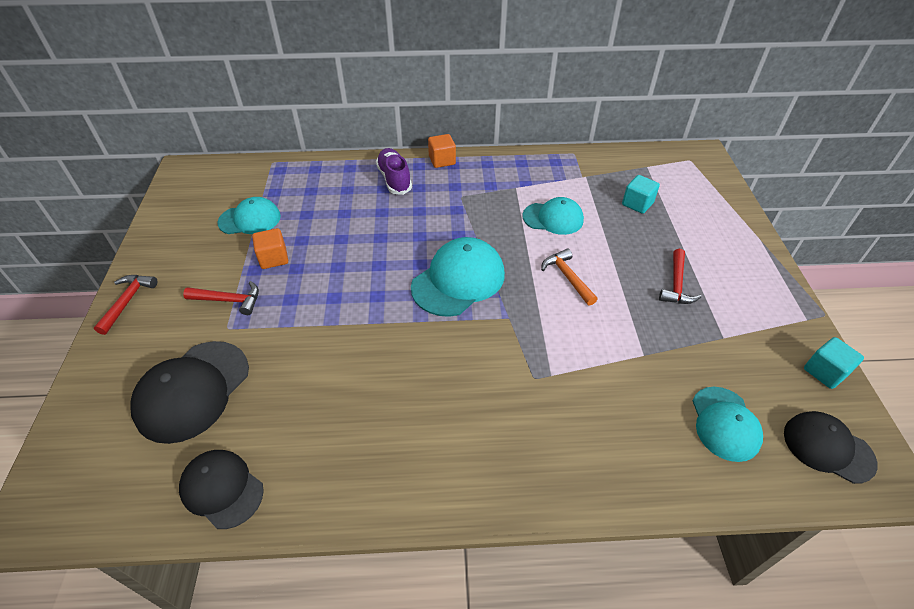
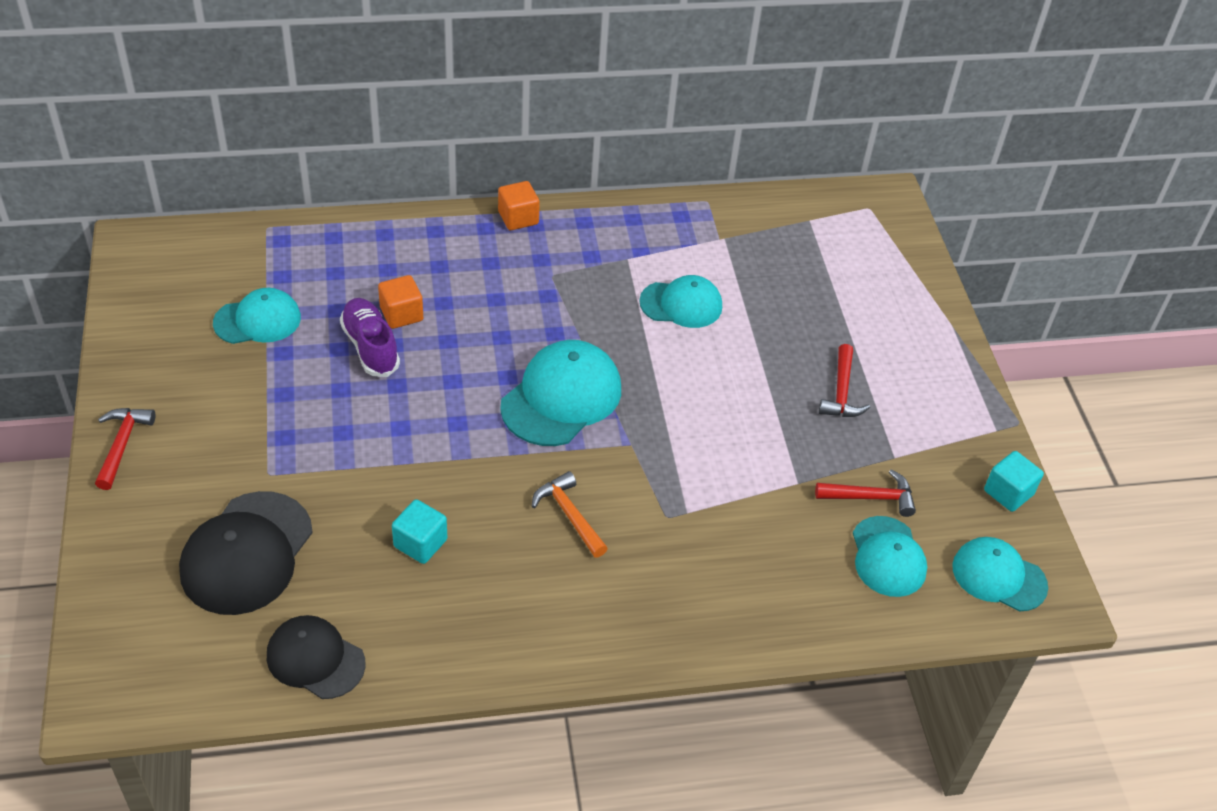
camera: 10 degrees left, 0 degrees up
red hammer [183,281,259,315] -> red hammer moved to [815,470,916,517]
orange cube [252,228,288,269] -> orange cube moved to [378,275,423,329]
purple shoe [376,148,412,195] -> purple shoe moved to [340,298,400,377]
orange hammer [541,248,597,306] -> orange hammer moved to [532,471,608,558]
turquoise cube [622,175,660,214] -> turquoise cube moved to [392,499,447,564]
black cap [784,411,878,484] -> turquoise cap [952,537,1048,611]

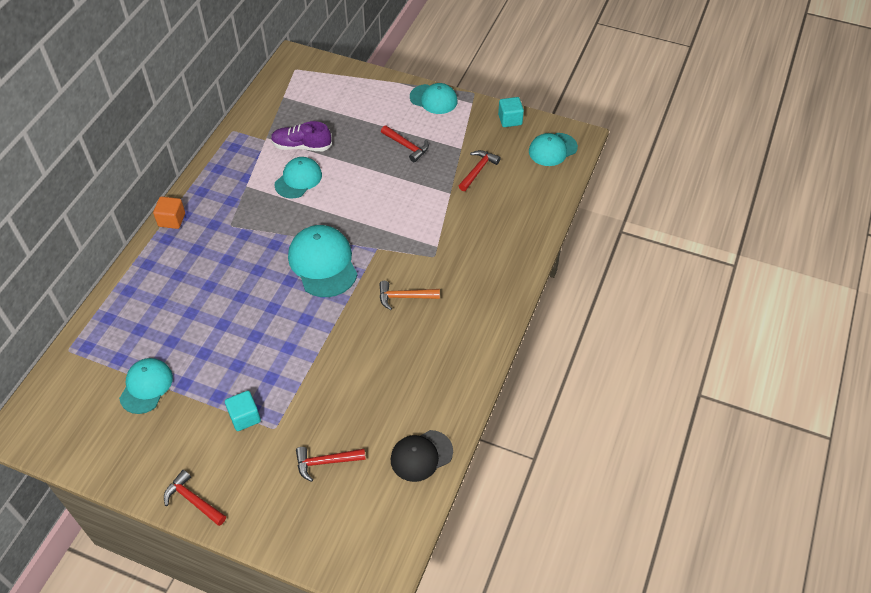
camera: 55 degrees left, 5 degrees up
black cap [179,491,313,615] -> red hammer [296,447,366,482]
purple shoe [340,298,400,377] -> purple shoe moved to [271,121,332,151]
orange cube [378,275,423,329] -> none
turquoise cube [392,499,447,564] -> turquoise cube moved to [225,391,261,431]
turquoise cap [853,516,927,597] -> turquoise cap moved to [410,83,458,114]

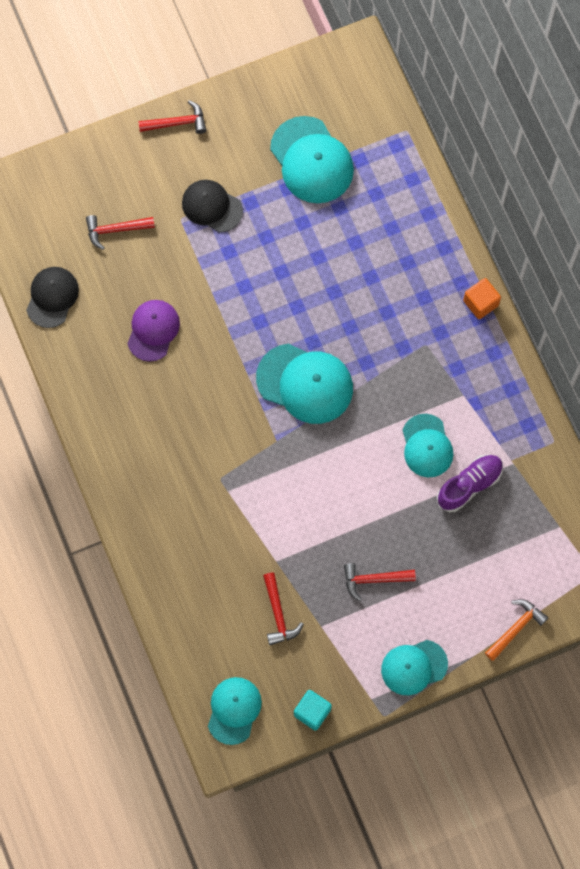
camera: 135 degrees right, 20 degrees up
turquoise cap [119,358,173,414] -> turquoise cap [270,116,354,203], size x1.52
turquoise cube [225,391,261,431] -> black cap [182,180,243,233]
red hammer [296,447,366,482] -> red hammer turned 135 degrees counterclockwise [86,215,155,250]
orange hammer [379,281,440,310] -> orange hammer moved to [485,599,548,661]
none -> purple cap [127,300,180,362]

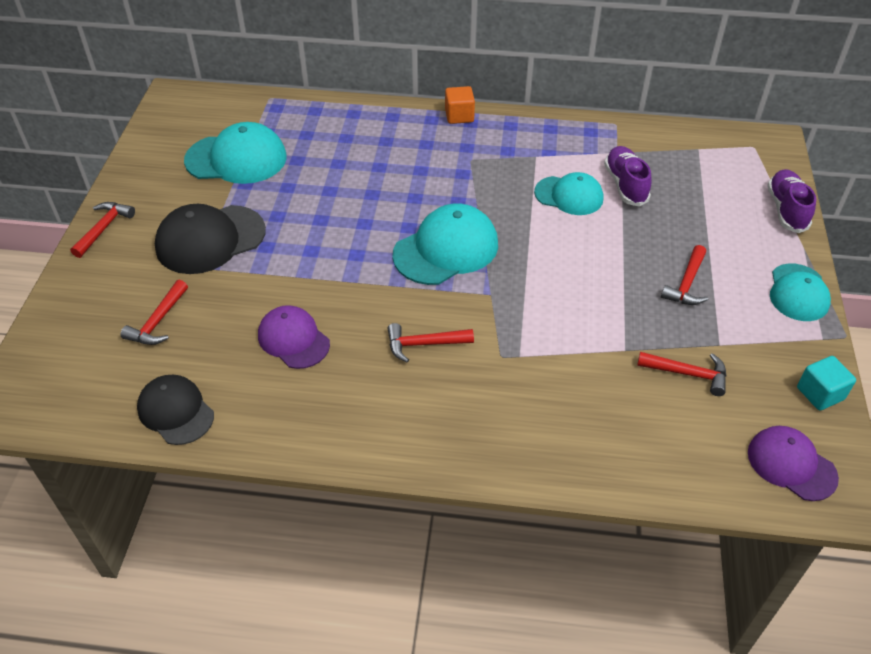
camera: 60 degrees left, 25 degrees down
black cap [182,180,243,233] -> black cap [155,204,266,274], size x1.52
turquoise cap [208,677,262,745] -> purple cap [748,426,839,501]
orange hammer [485,599,548,661] -> purple shoe [767,169,816,233]
none -> red hammer [387,323,474,362]

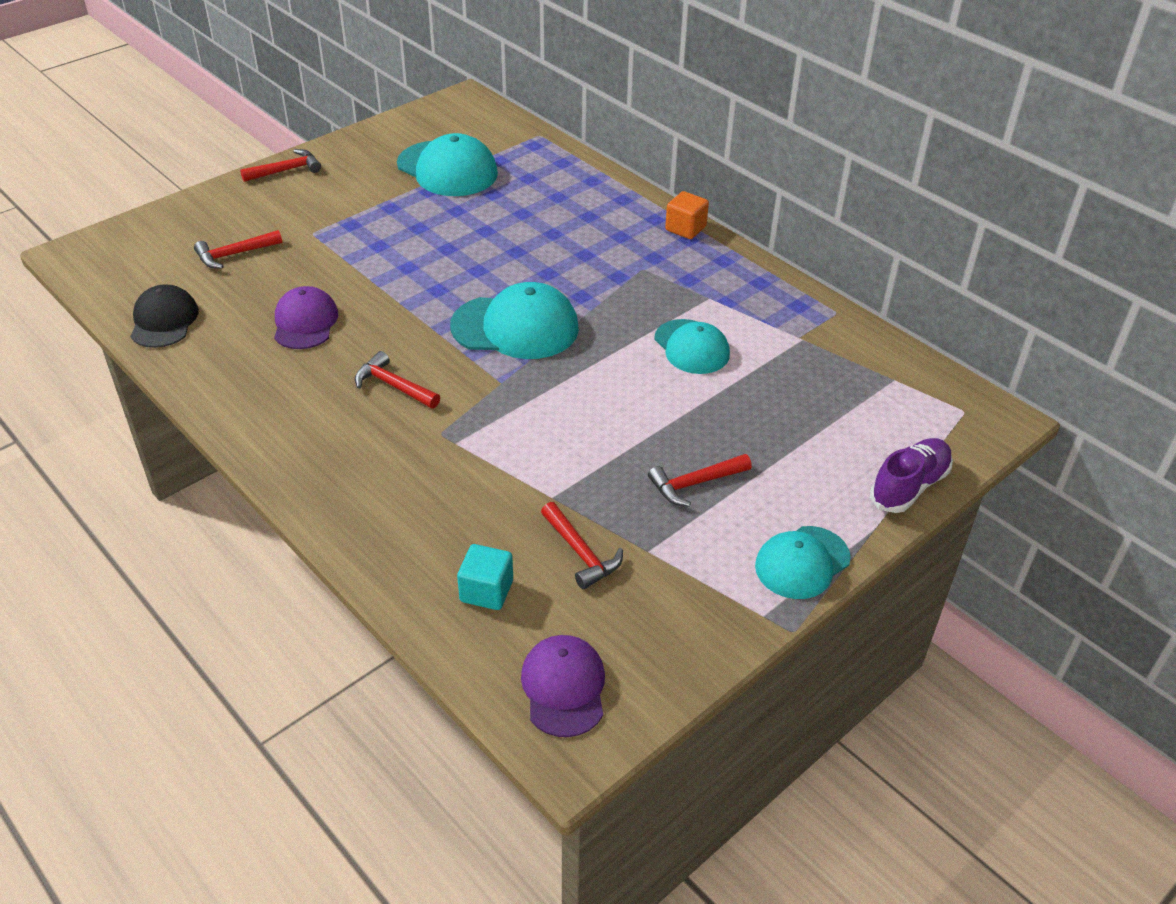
camera: 40 degrees right, 5 degrees down
black cap [155,204,266,274] -> none
purple shoe [604,146,651,207] -> none
turquoise cube [797,356,856,410] -> turquoise cube moved to [457,544,513,610]

